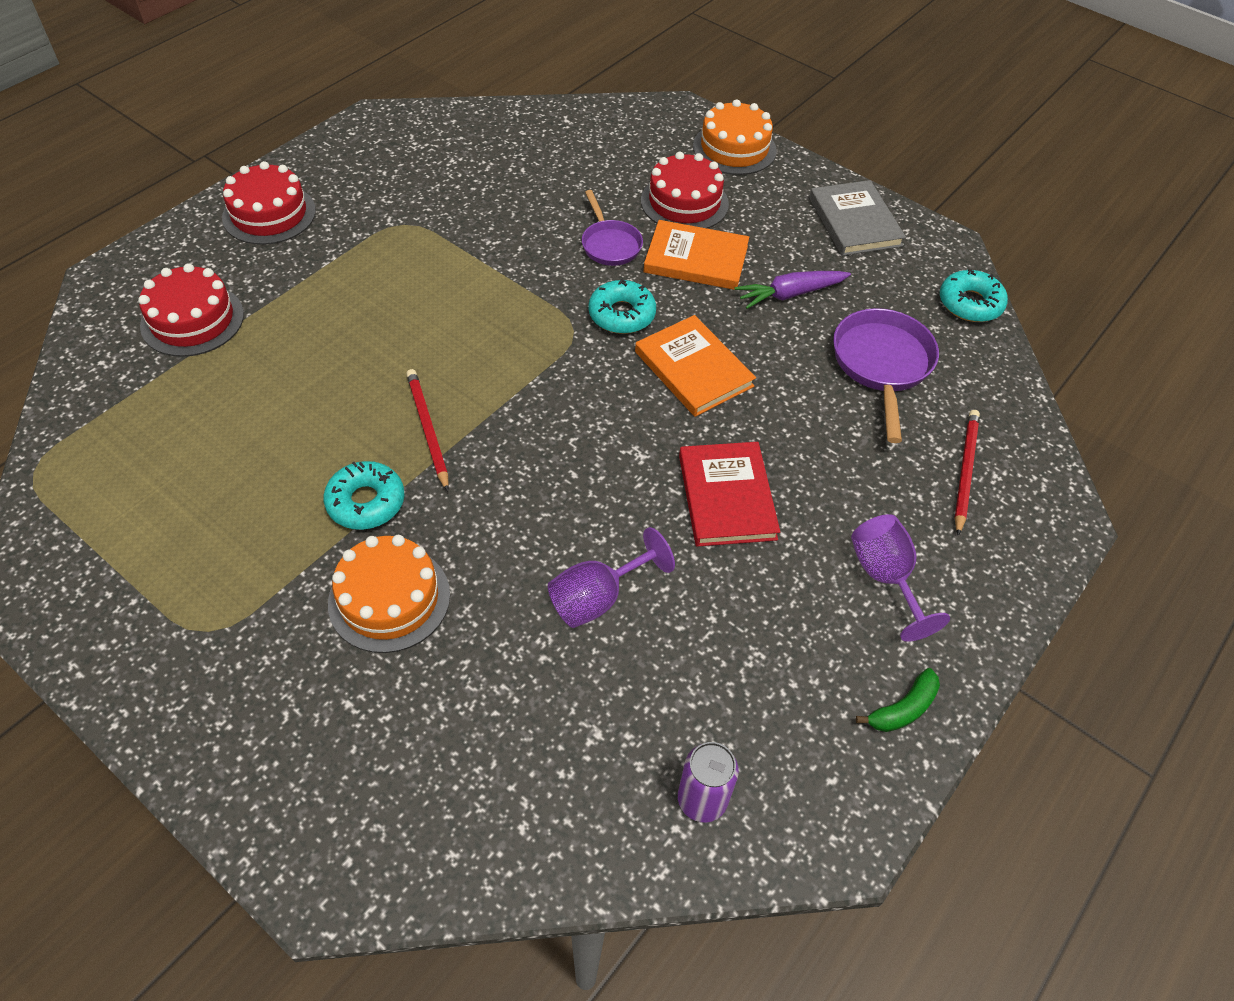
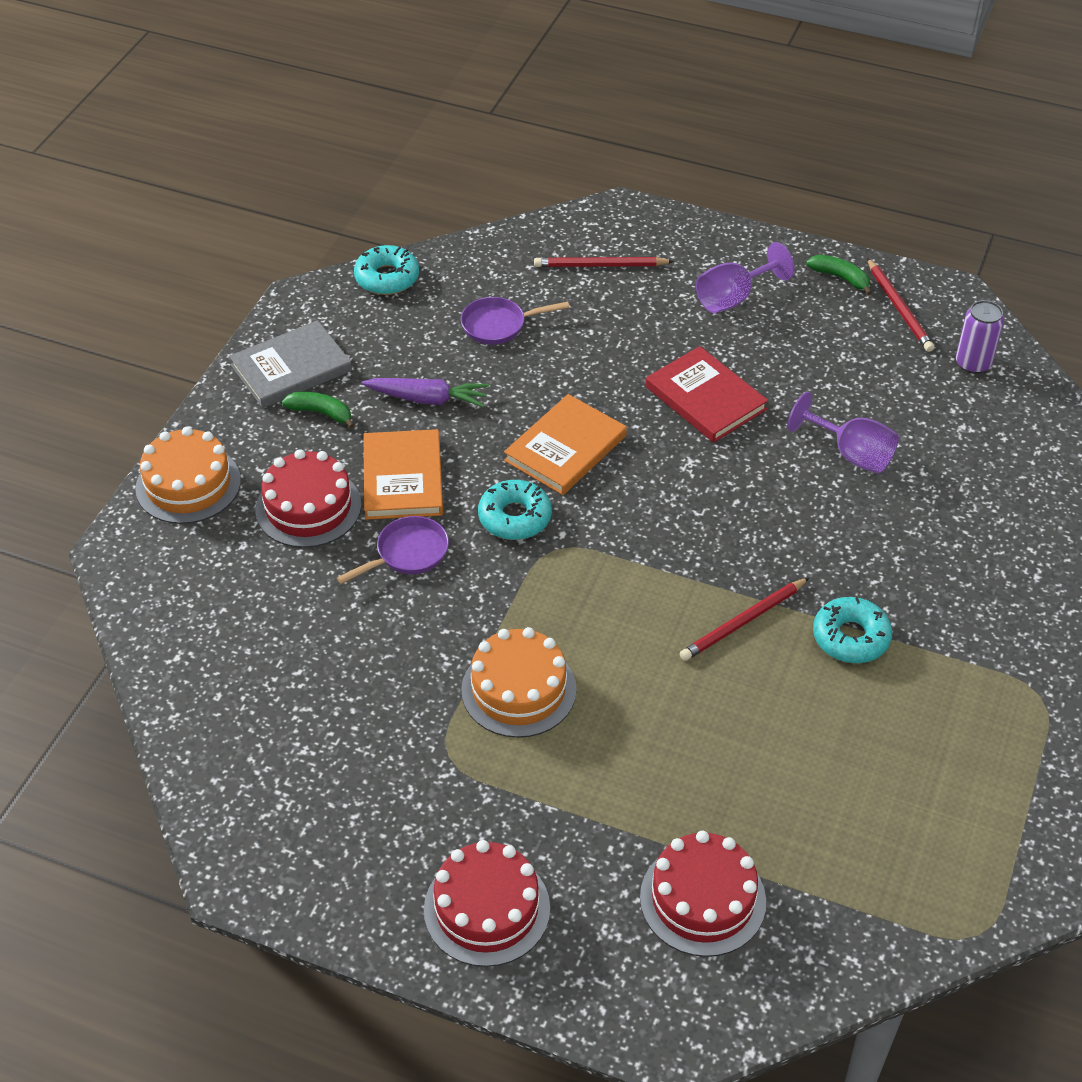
camera: 105 degrees left, 5 degrees down
orange cake [328,535,450,653] -> orange cake moved to [461,627,577,738]
red book [679,442,780,547] -> red book turned 75 degrees clockwise [646,346,768,443]
purple carrot [735,271,851,309] -> purple carrot turned 45 degrees counterclockwise [361,378,489,408]
purple pan [833,308,939,443] -> purple pan [461,297,569,345], size x0.63
none -> green banana [282,391,355,429]
none -> red pencil [867,258,934,352]

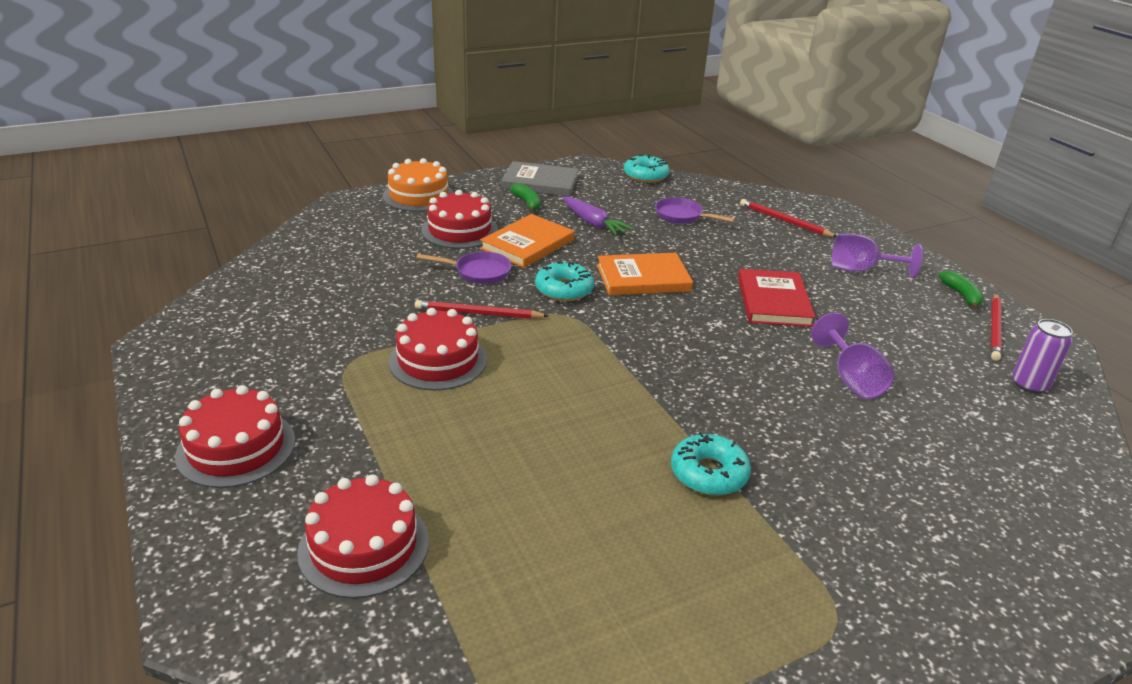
camera: 40 degrees right, 15 degrees down
orange cake [461,627,577,738] -> red cake [389,308,487,391]
red pencil [680,578,809,661] -> red pencil moved to [415,300,548,319]

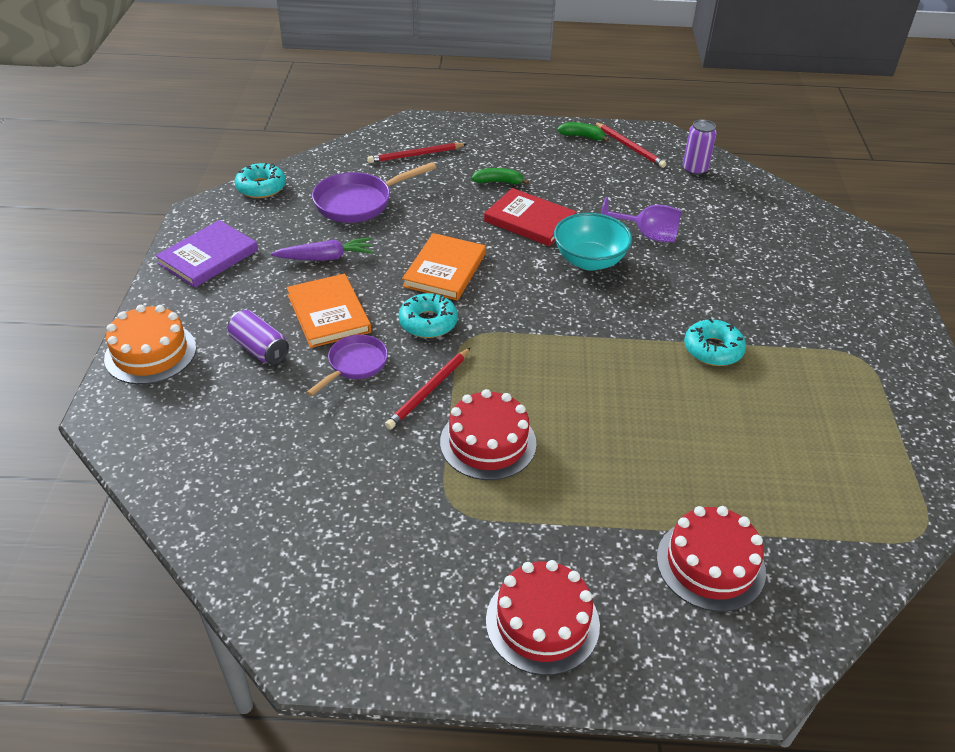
camera: 60 degrees left, 10 degrees up
red cake [421,190,498,249] -> purple can [227,310,289,365]
grey book [501,161,579,197] -> purple book [155,220,258,288]
green banana [510,183,541,212] -> green banana moved to [471,168,529,185]
purple pan [655,197,735,224] -> purple pan [312,162,436,223], size x1.58
purple goblet [832,234,923,278] -> none
none -> turquoise bowl [554,213,632,270]

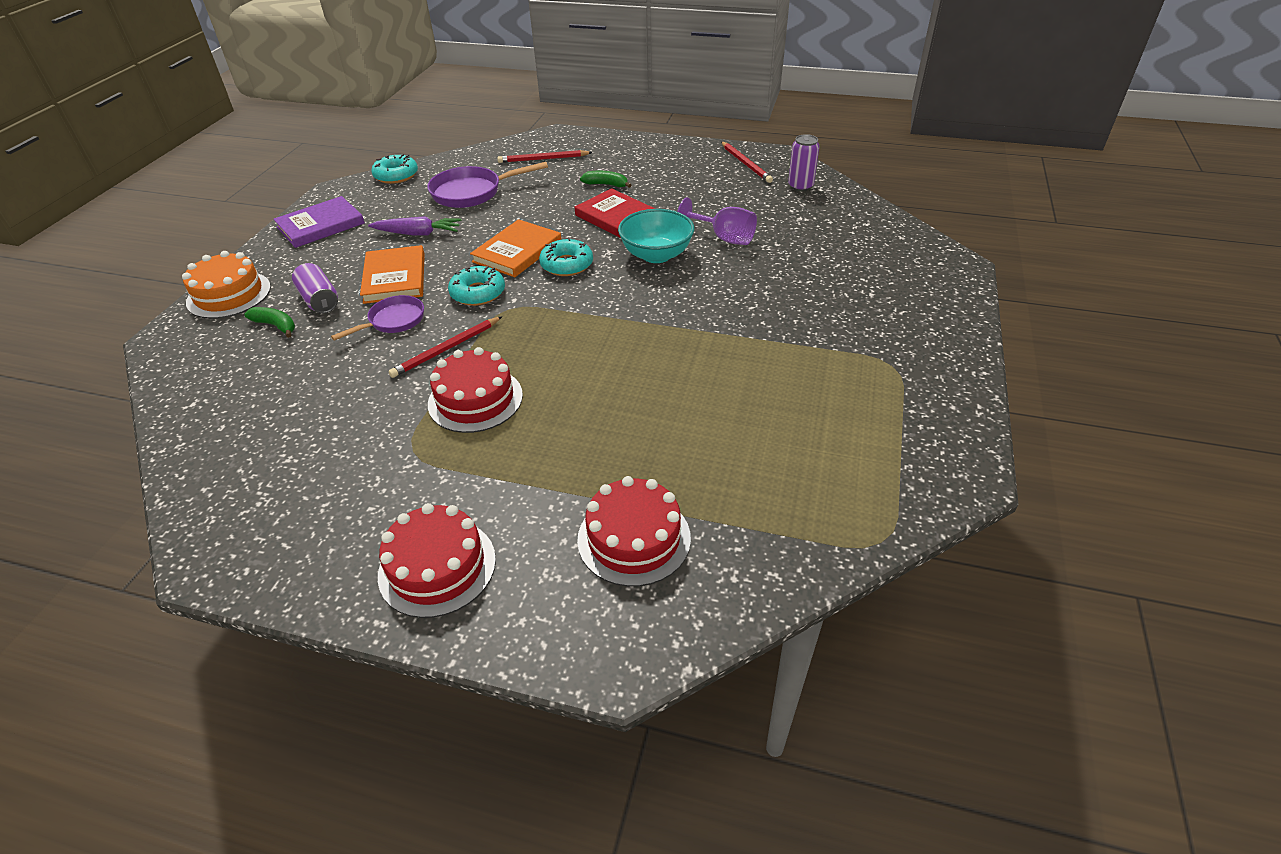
camera: 15 degrees right, 0 degrees up
green banana [557,122,609,142] -> green banana moved to [244,307,295,338]
turquoise donut [684,319,746,366] -> turquoise donut moved to [539,238,593,276]

